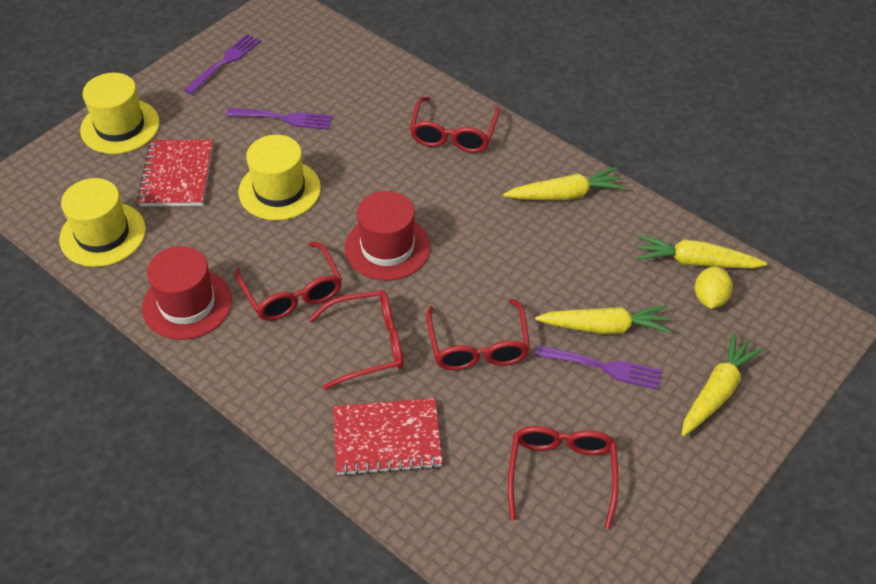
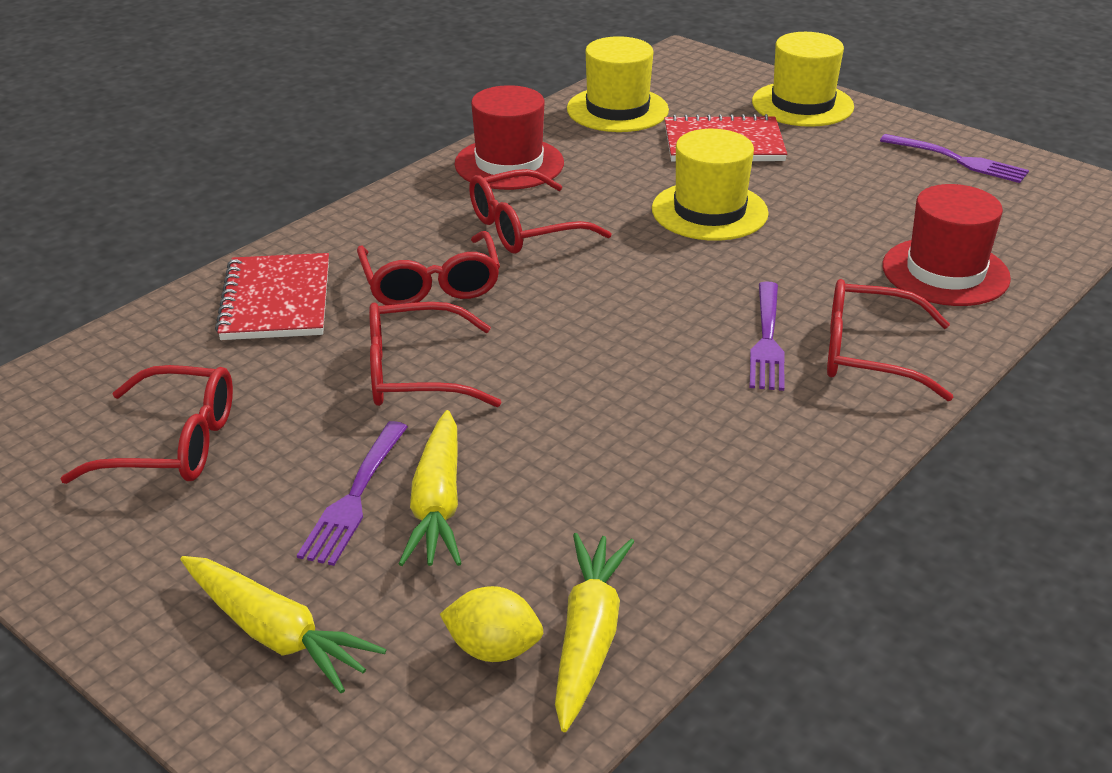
camera: 90 degrees right, 15 degrees down
purple fork [226,108,332,130] -> purple fork moved to [749,281,785,391]
red hat [345,191,430,281] -> red hat moved to [883,184,1011,306]
yellow carrot [503,167,626,200] -> none

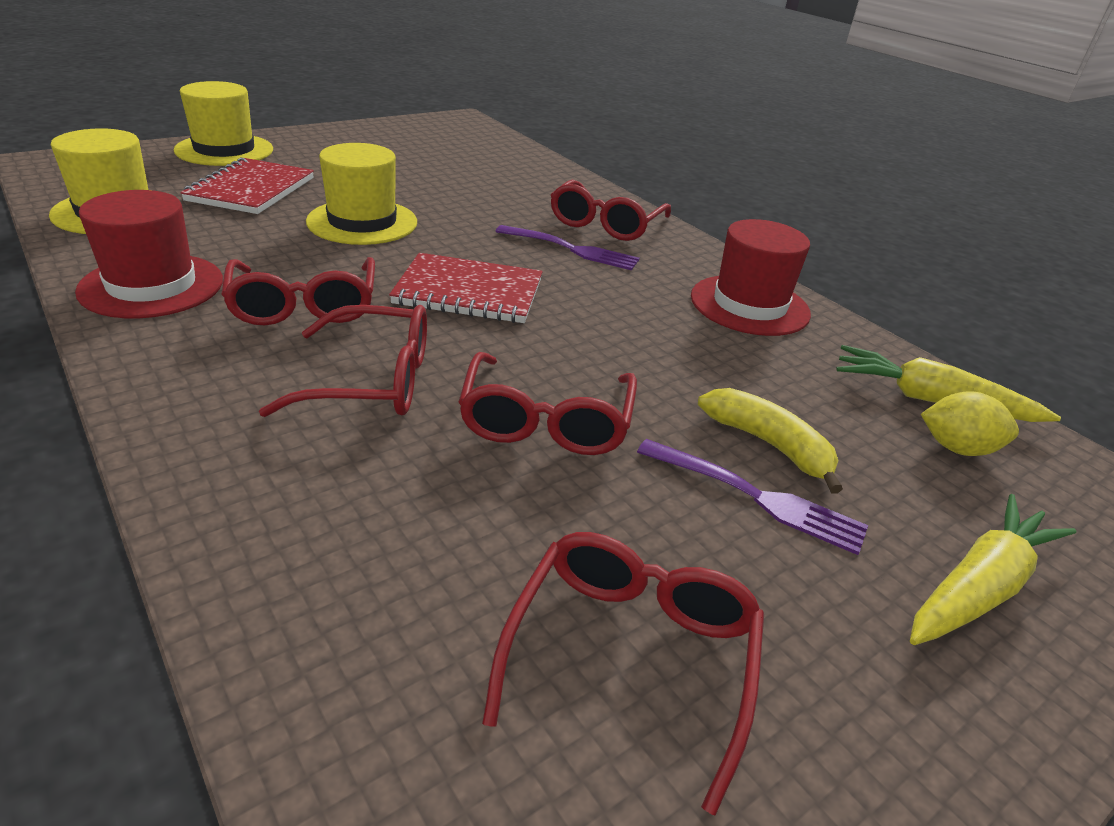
camera: 80 degrees left, 0 degrees up
red notebook [215,253,329,340] -> red notebook moved to [389,253,543,323]
yellow carrot [399,410,462,566] -> yellow banana [698,388,843,494]
yellow lemon [440,586,543,662] -> yellow lemon turned 75 degrees clockwise [921,391,1019,456]
purple fork [880,134,1029,183] -> none
red hat [883,184,1011,306] -> red hat moved to [691,219,811,336]

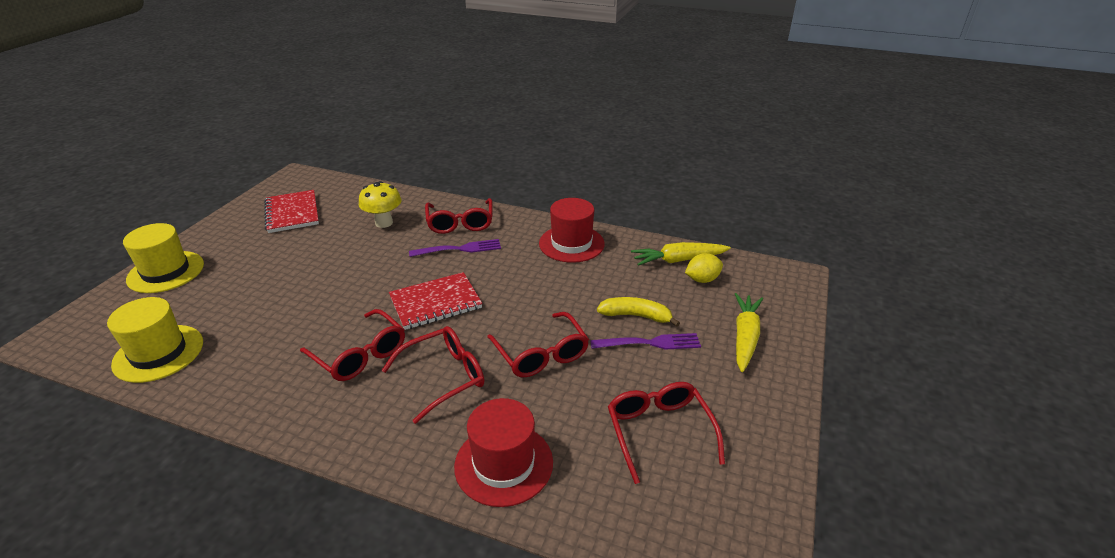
camera: 30 degrees left, 0 degrees up
red hat [75,190,223,318] -> red hat moved to [454,398,553,507]
red notebook [180,158,314,214] -> red notebook moved to [264,190,319,233]
yellow hat [306,143,417,245] -> none
none -> yellow mushroom [359,181,401,228]

